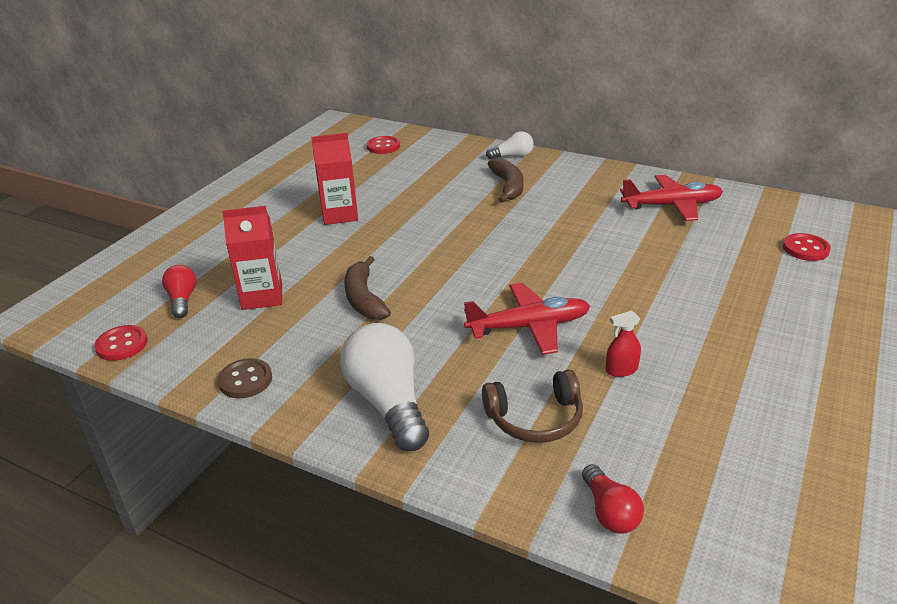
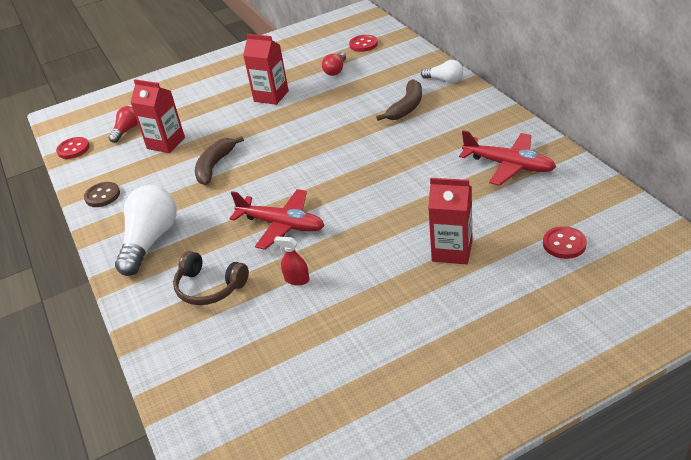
camera: 40 degrees right, 5 degrees up
red light bulb [582,464,644,534] -> red light bulb moved to [322,52,346,76]
none -> red carton [428,178,472,265]

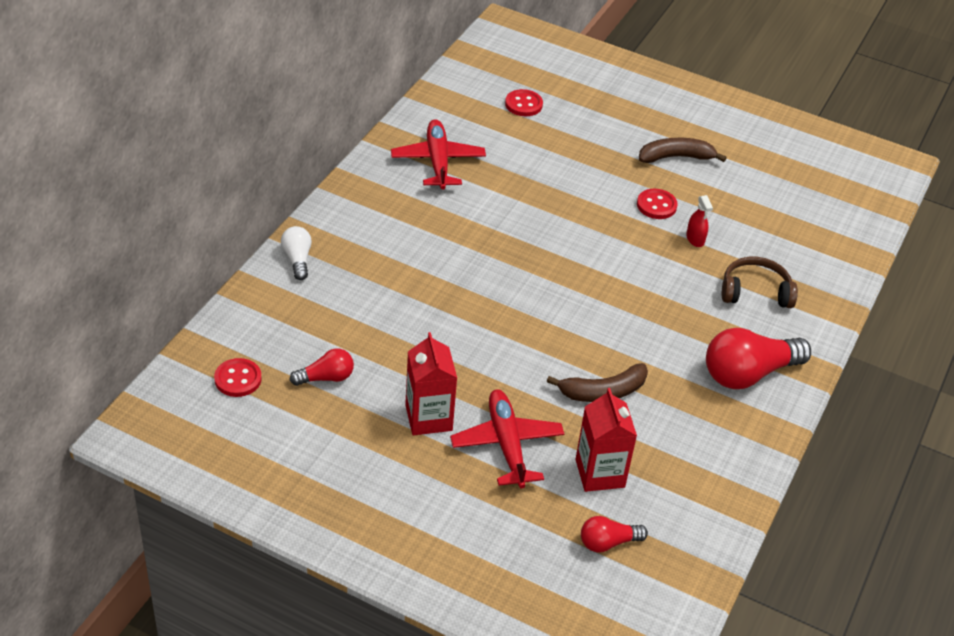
camera: 135 degrees left, 5 degrees up
red button [56,137,90,159] -> red button moved to [637,189,678,219]
brown button [84,182,120,207] -> none
white light bulb [115,185,177,276] -> red light bulb [706,328,811,389]
brown headphones [173,251,249,305] -> brown headphones turned 75 degrees counterclockwise [722,257,798,308]
red plane [229,189,325,250] -> red plane moved to [450,389,564,488]
brown banana [376,79,422,121] -> brown banana moved to [639,138,727,163]
red carton [428,178,472,265] -> none

